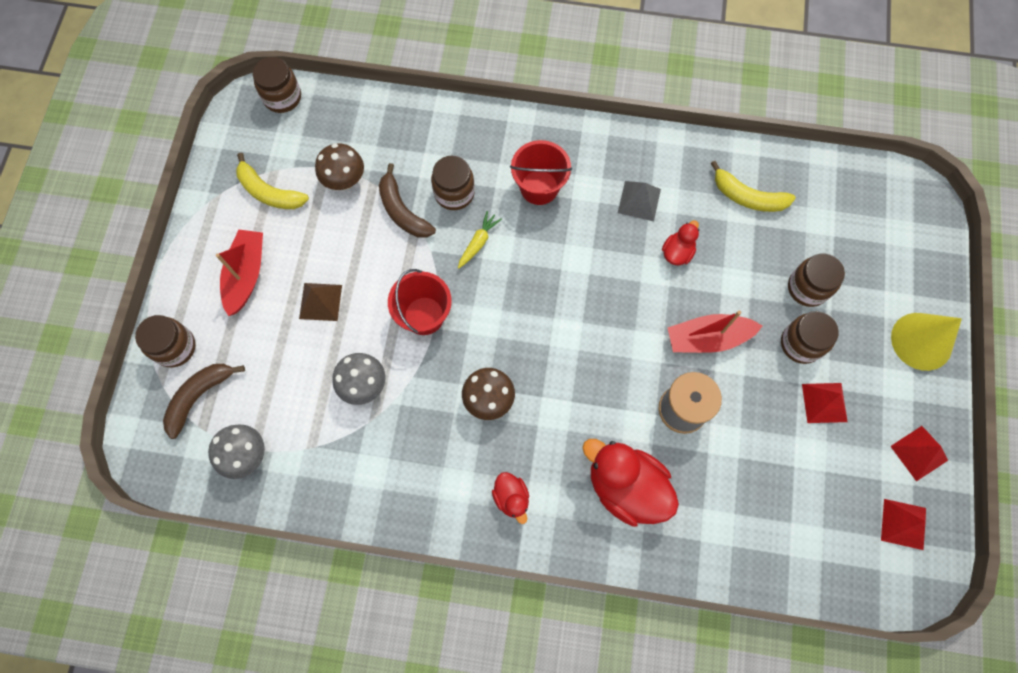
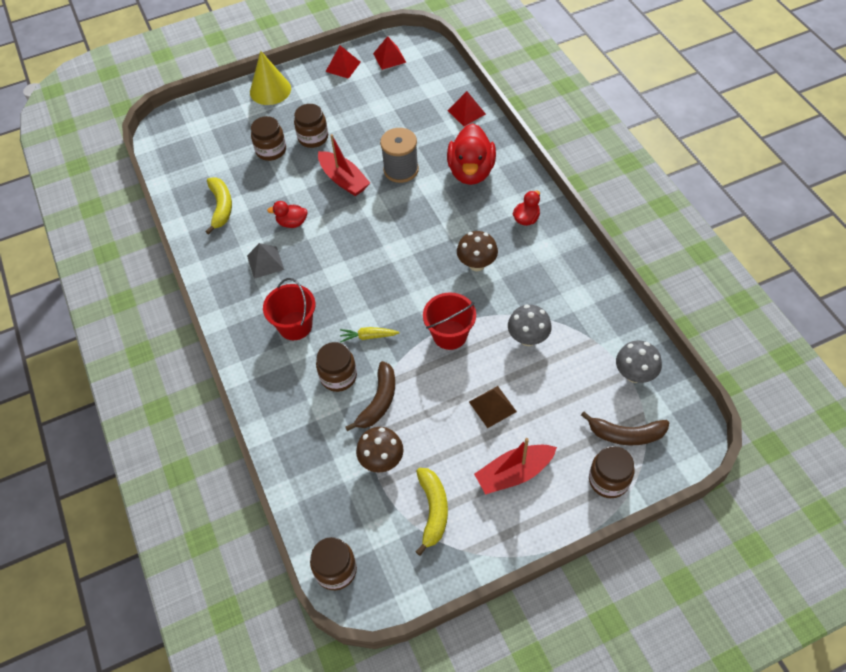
camera: 120 degrees left, 15 degrees down
red pyramid [802,383,848,423] -> red pyramid moved to [448,91,486,126]

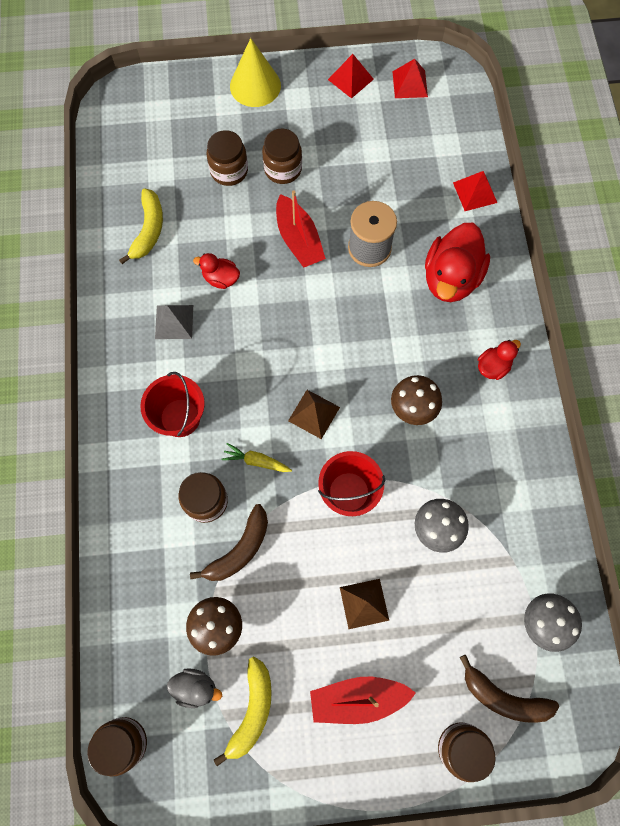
camera: 15 degrees right, 15 degrees up
none -> grey duck [167,668,222,708]
none -> brown pyramid [288,390,340,439]

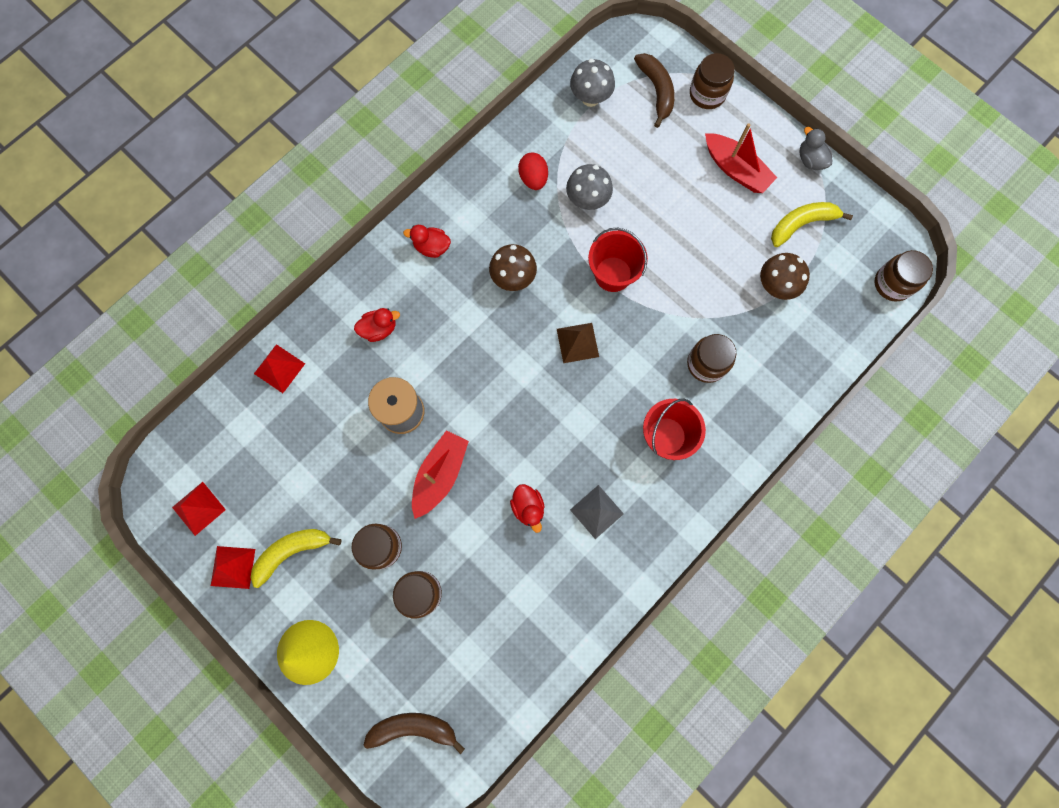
camera: 130 degrees left, 5 degrees up
yellow banana [119,188,163,264] -> yellow banana moved to [250,529,342,588]
grey duck [167,668,222,708] -> grey duck moved to [800,127,833,170]
brown banana [190,504,268,581] -> brown banana moved to [364,713,465,754]
yellow carrot [221,443,292,472] -> none
brown pyramid [340,579,389,629] -> none
red duck [425,223,490,302] -> red duck [354,308,400,342], size x0.50
none -> red egg [518,152,548,190]

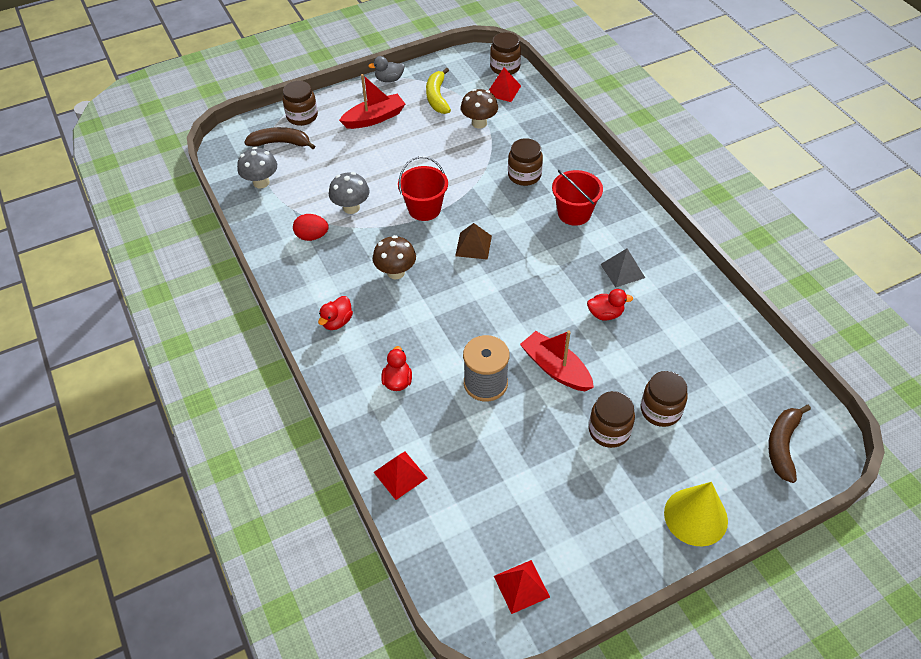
camera: 70 degrees left, 25 degrees down
red pyramid [211,546,255,589] -> red pyramid moved to [489,67,521,102]
yellow banana [250,529,342,588] -> none

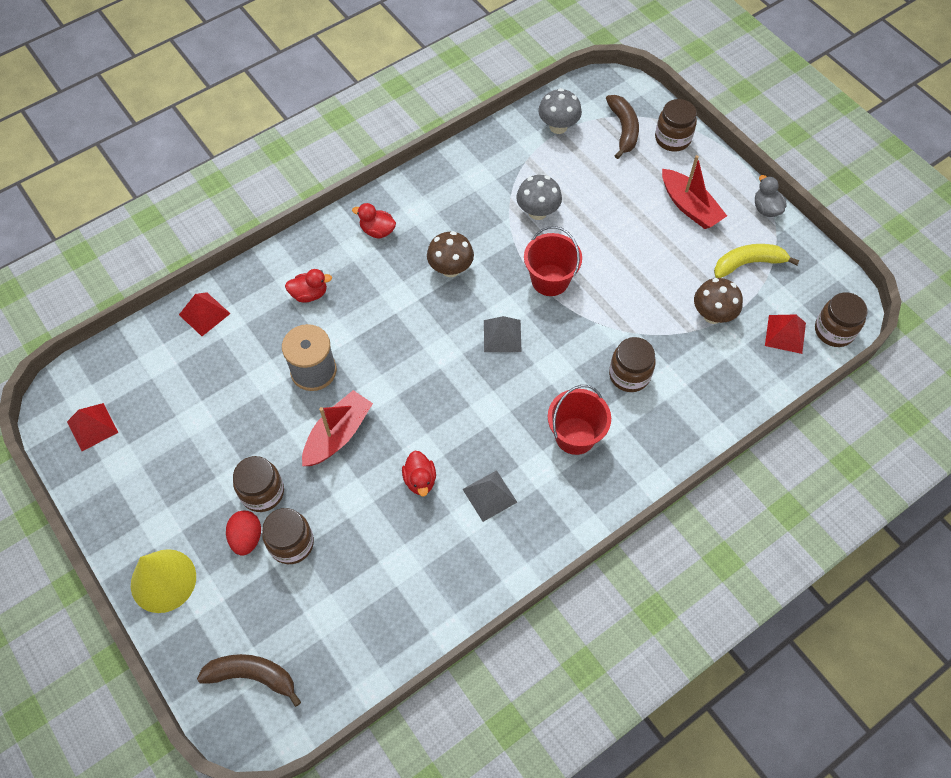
camera: 80 degrees right, 10 degrees up
red egg [293,214,329,241] -> red egg moved to [226,511,261,556]
brown pyramid [455,223,492,260] -> grey pyramid [484,316,522,352]

